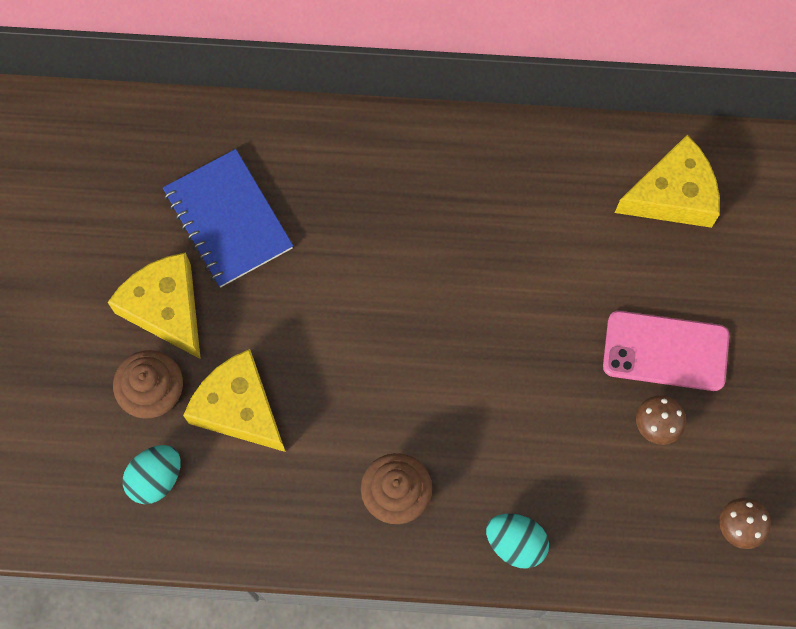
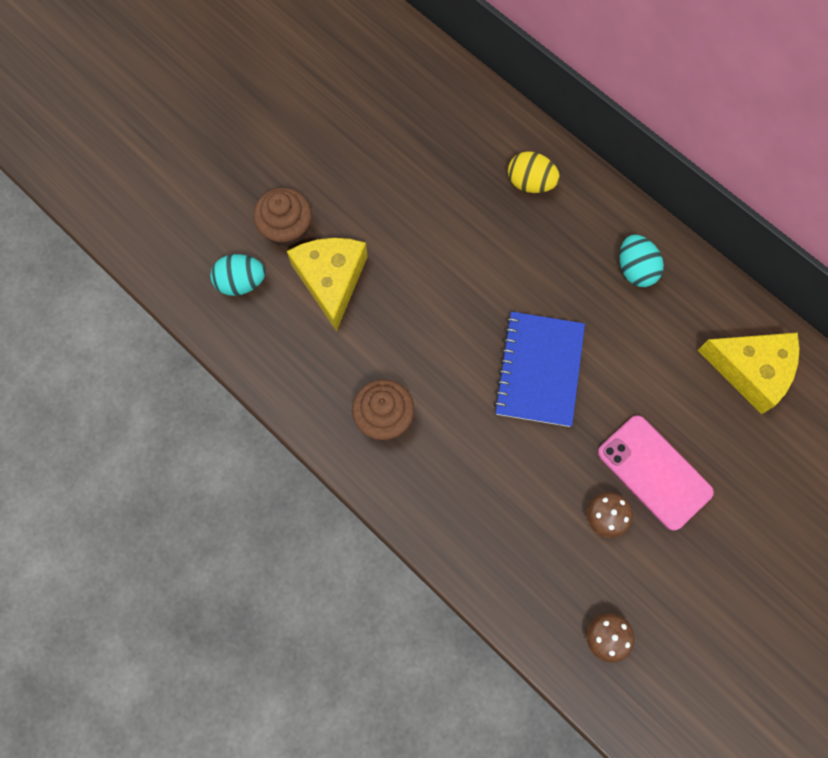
camera: 40 degrees right, 0 degrees up
yellow cheese [107,252,201,359] -> none
blue notebook [163,149,293,287] -> blue notebook moved to [494,312,585,427]
turquoise egg [486,514,549,569] -> turquoise egg moved to [620,235,664,287]
none -> yellow egg [508,151,560,193]

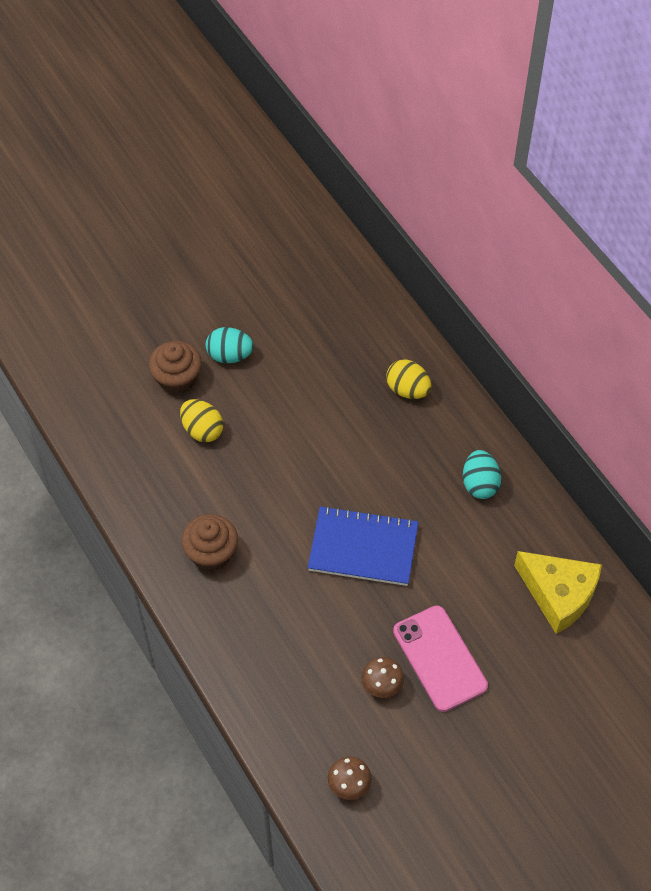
camera: 15 degrees right, 15 degrees down
turquoise egg [210,254,266,296] -> turquoise egg moved to [206,327,254,363]
yellow cheese [287,238,368,331] -> yellow egg [180,399,223,442]
blue notebook [494,312,585,427] -> blue notebook turned 75 degrees clockwise [308,506,418,586]

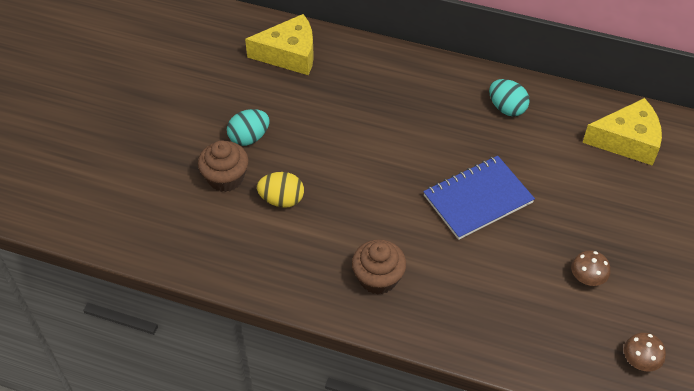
camera: 40 degrees left, 5 degrees down
yellow egg [386,359,431,399] -> none
pink phone [393,606,488,712] -> none
none -> yellow cheese [245,14,314,75]

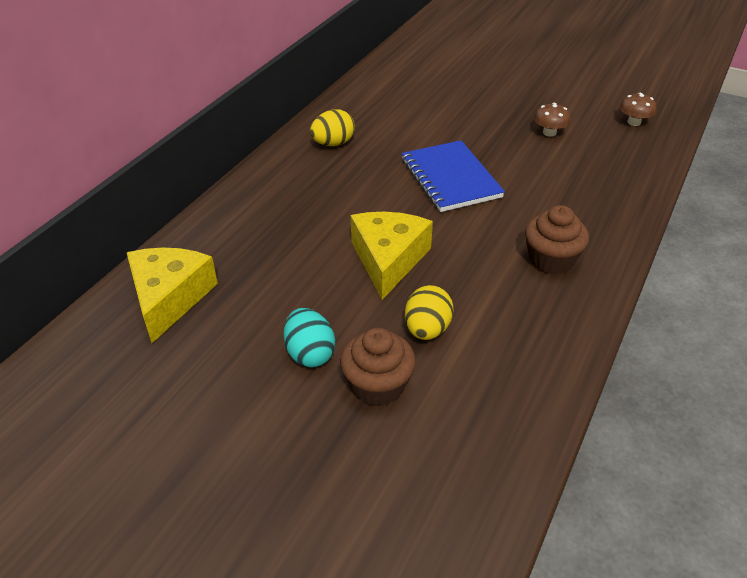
camera: 80 degrees left, 10 degrees down
turquoise egg [489,79,530,116] -> yellow egg [310,109,355,146]
yellow cheese [582,98,662,166] -> yellow cheese moved to [351,212,433,300]

